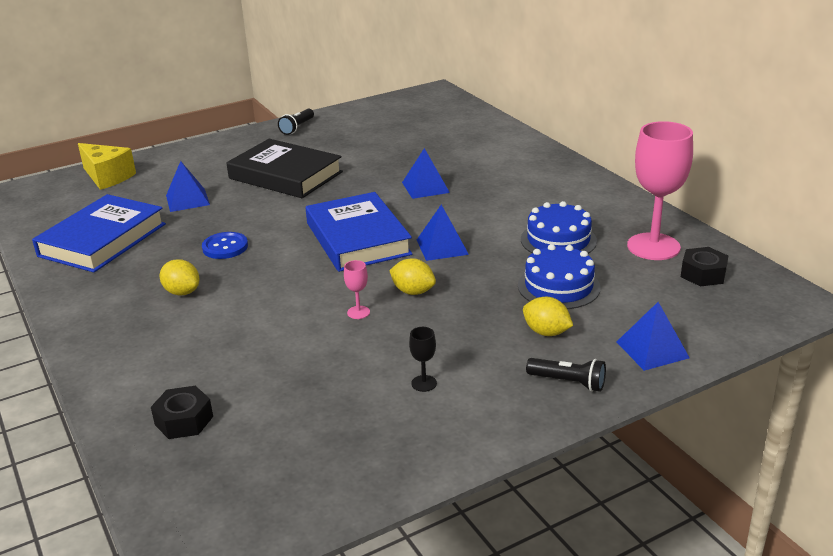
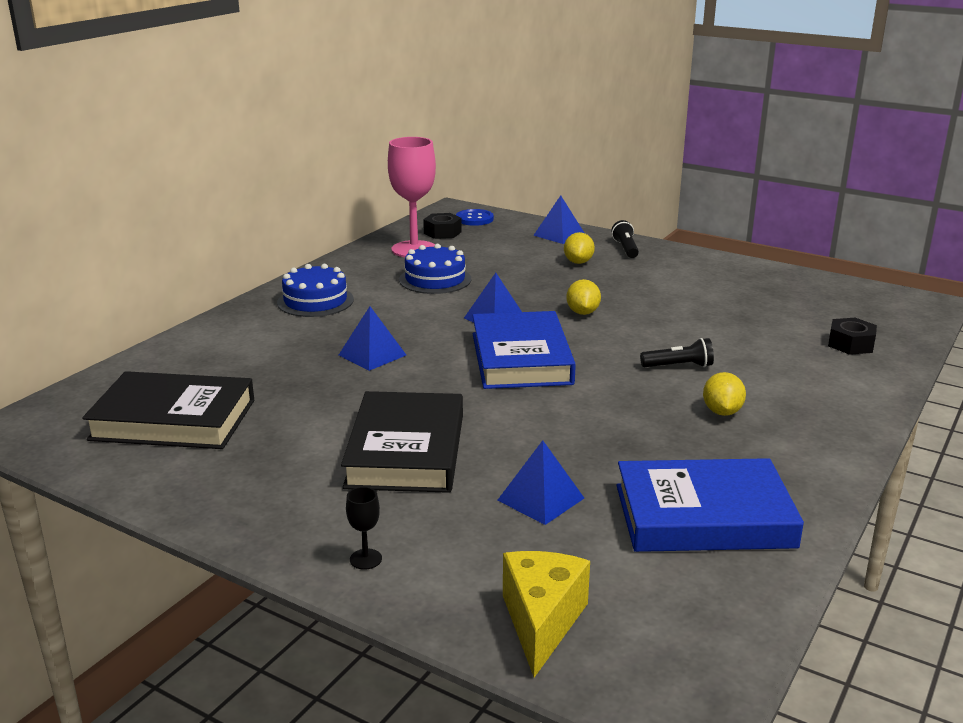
camera: 120 degrees left, 5 degrees down
blue button [202,232,248,259] -> blue button moved to [456,209,494,226]
black flashlight [278,108,314,135] -> black flashlight moved to [640,338,714,367]
blue book [306,192,412,272] -> blue book turned 45 degrees counterclockwise [472,311,576,389]
pink goblet [344,260,370,319] -> none
black goblet [409,327,437,392] -> black goblet moved to [346,487,382,570]
blue cake [518,244,600,309] -> blue cake moved to [277,264,354,317]
none -> black book [82,371,254,449]

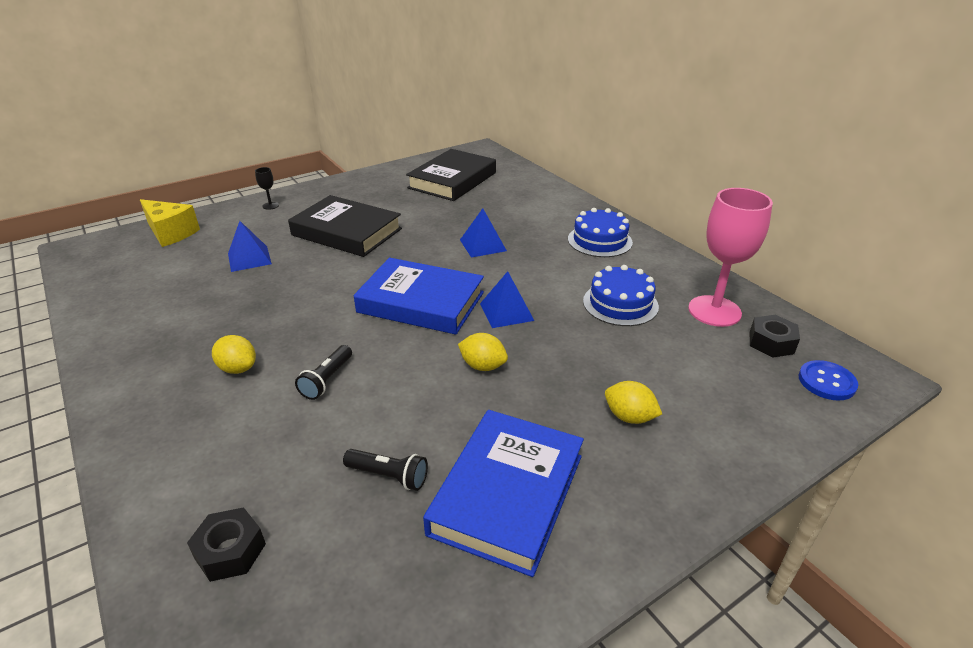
camera: 115 degrees right, 10 degrees up
blue pyramid [533,196,584,244] -> none
black flashlight [611,220,639,258] -> black flashlight moved to [343,449,428,491]
blue book [616,458,804,552] -> blue book moved to [423,410,584,577]

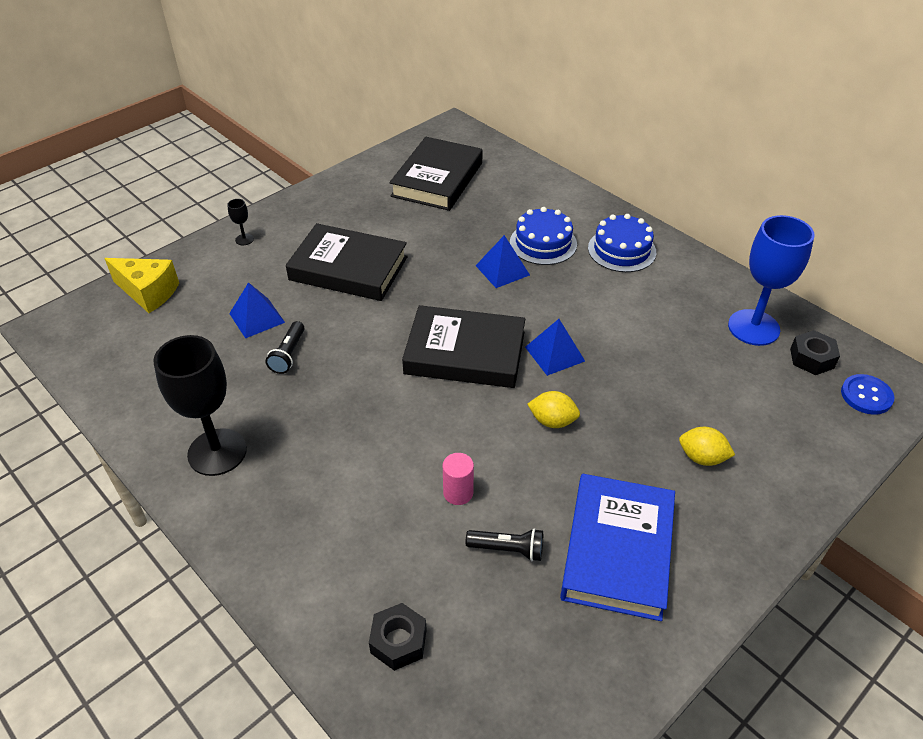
camera: 10 degrees left, 10 degrees up
yellow lemon [212,335,256,374] -> none
black flashlight [295,345,352,400] -> black flashlight moved to [265,321,304,374]
blue book [354,258,484,335] -> black book [402,305,525,388]
blue cake [583,265,659,326] -> blue cake moved to [510,207,577,265]
pink goblet [688,188,773,327] -> blue goblet [728,215,815,346]
none -> black goblet [153,335,247,476]
none -> pink cylinder [443,453,474,505]

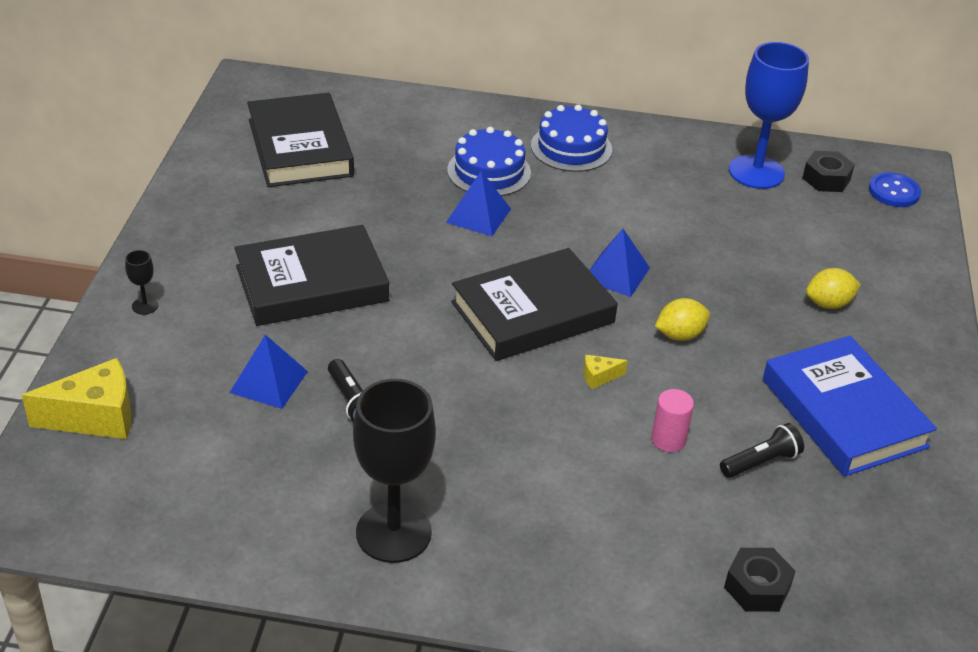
camera: 40 degrees left, 5 degrees down
none -> yellow cheese [583,355,628,389]

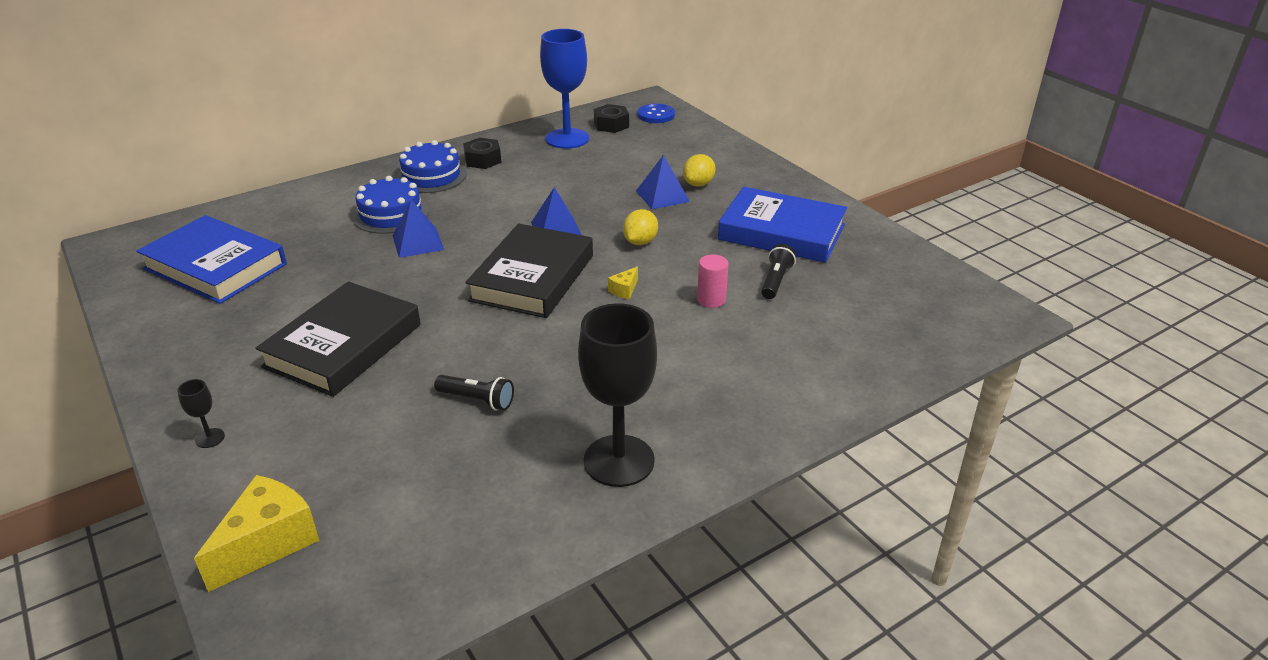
camera: 40 degrees left, 5 degrees down
blue pyramid [230,335,308,409] -> blue pyramid moved to [636,155,690,209]
black book [247,93,354,187] -> blue book [136,215,287,304]
black nut [724,548,796,612] -> black nut moved to [463,138,501,169]

